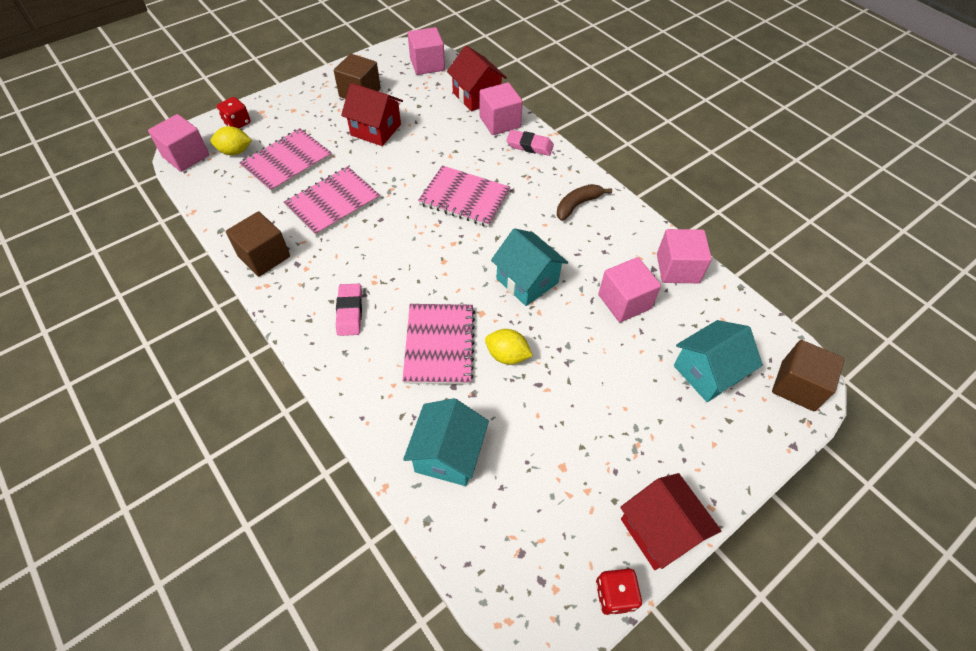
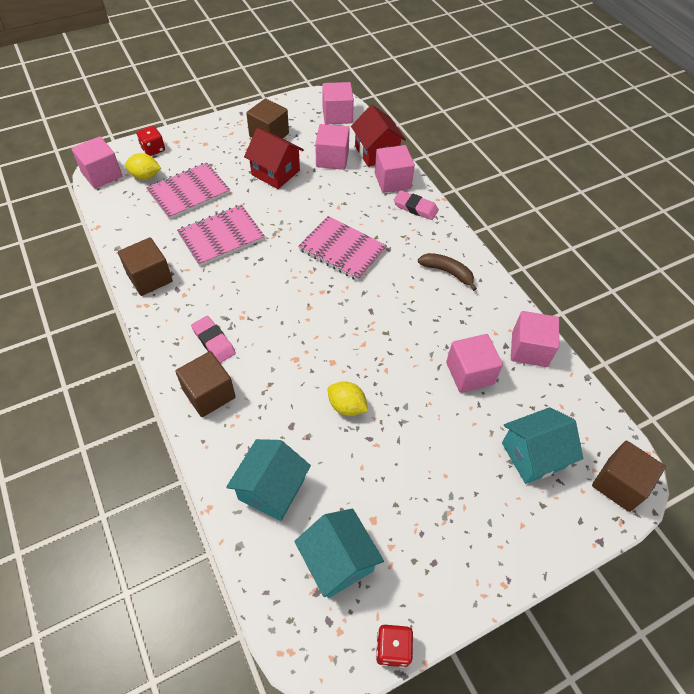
camera: 10 degrees right, 0 degrees up
pink eraser [336,284,362,336] -> pink eraser turned 45 degrees counterclockwise [191,316,236,363]
pink notebook [402,304,475,384] -> none
turquoise house [491,228,568,306] -> turquoise house moved to [294,508,384,598]
brown banana [557,184,612,221] -> brown banana turned 60 degrees clockwise [418,253,477,291]
red house [620,473,721,570] -> none
none -> brown cube [175,351,236,417]
none -> pink cube [315,124,350,170]

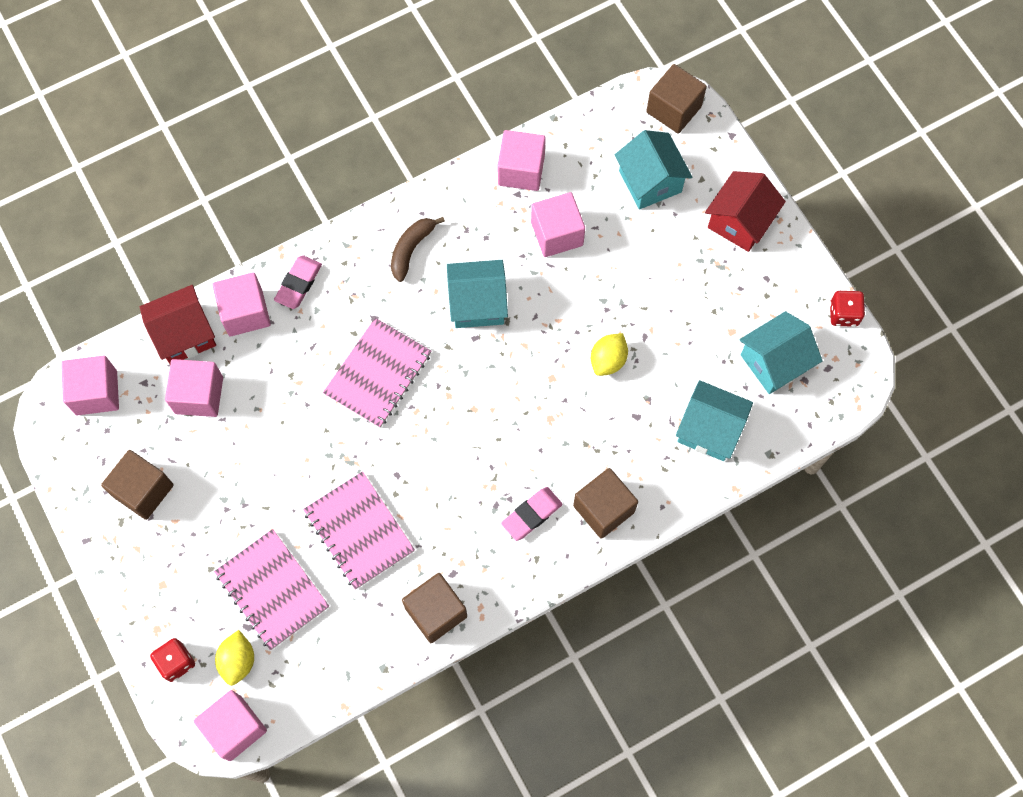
camera: 90 degrees left, 15 degrees up
red house [244,128,304,189] -> red house moved to [705,171,786,252]
none -> turquoise house [447,260,508,328]

